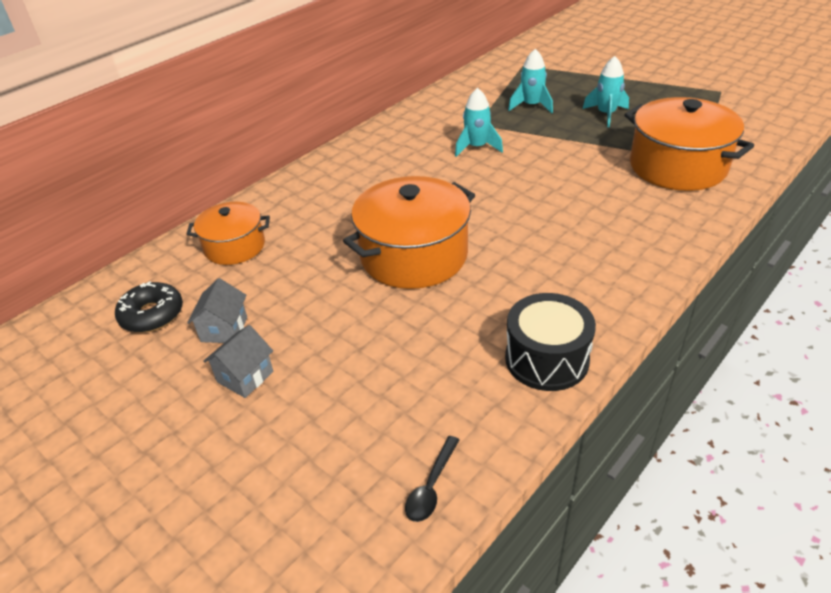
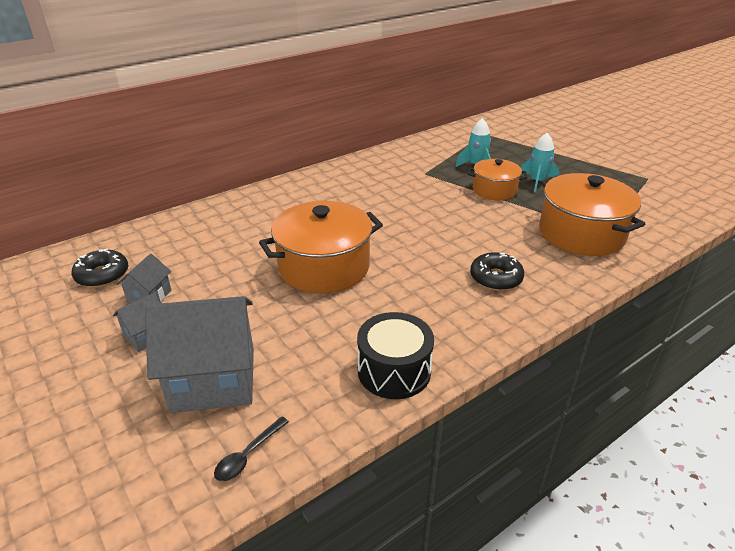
camera: 10 degrees right, 5 degrees down
orange pot [187,202,270,265] -> orange pot moved to [468,159,527,200]
turquoise rocket [455,88,503,157] -> none
none -> grey house [145,296,254,413]
none -> black donut [470,252,524,291]

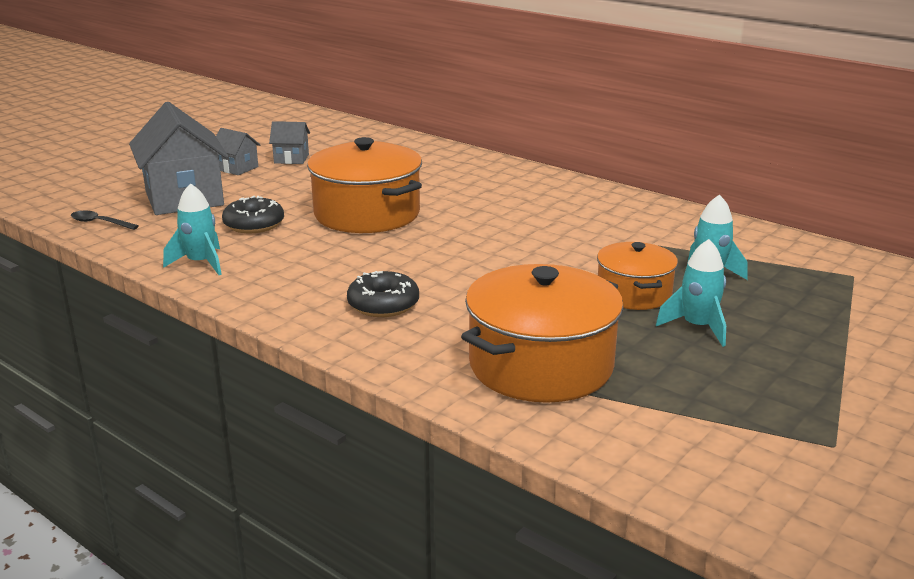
camera: 75 degrees right, 10 degrees down
black donut [72,249,128,288] -> black donut moved to [222,196,284,233]
black drum [357,312,434,399] -> turquoise rocket [163,183,222,275]

